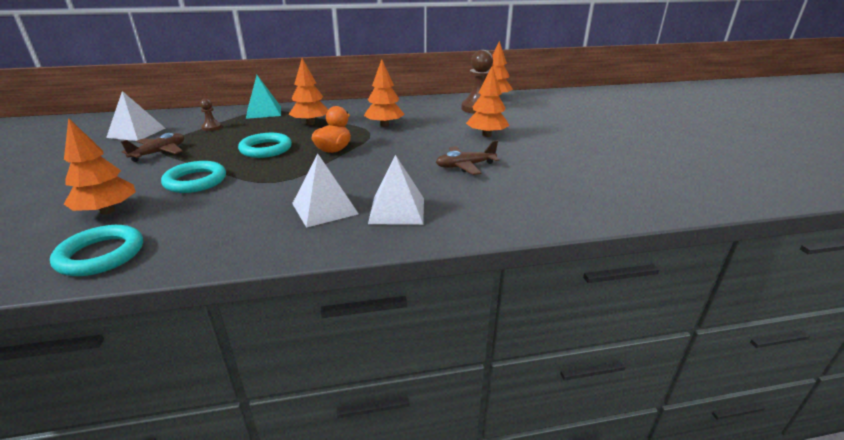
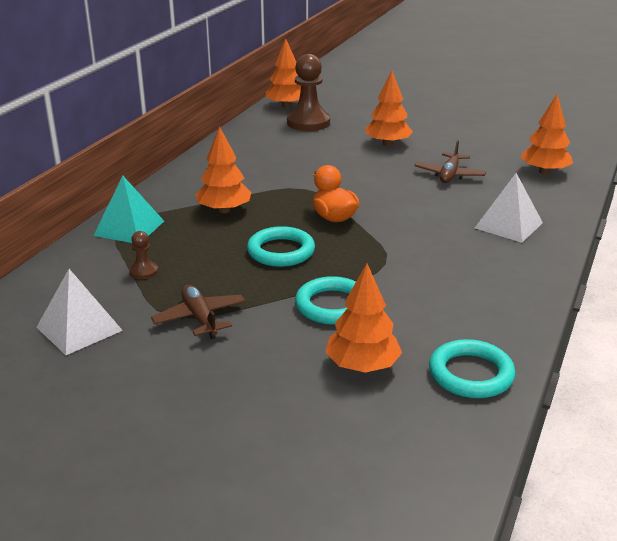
camera: 55 degrees left, 0 degrees up
white pyramid [292,154,359,228] -> none
orange tree [364,59,405,127] -> orange tree moved to [520,94,573,174]

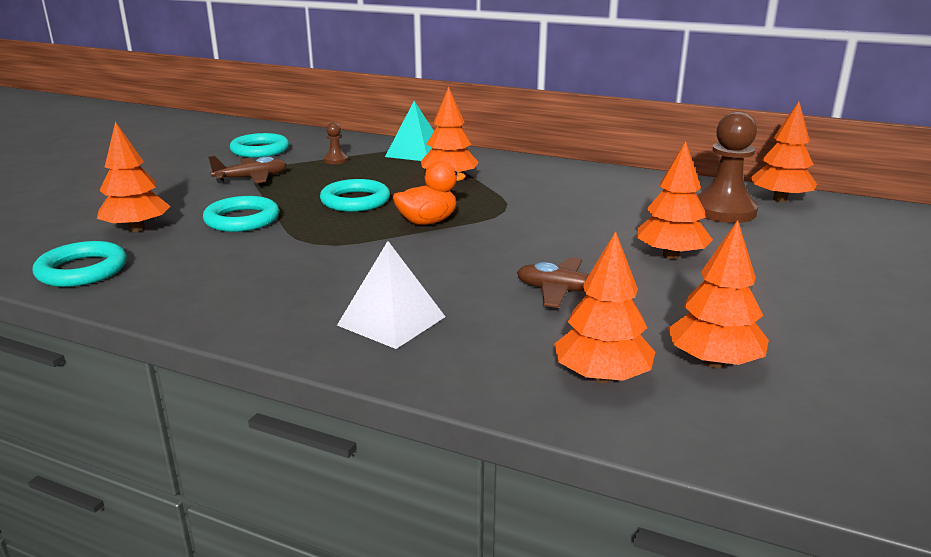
camera: 90 degrees right, 5 degrees down
white pyramid [36,269,123,355] -> turquoise ring [230,133,289,158]
none -> orange tree [668,220,769,368]

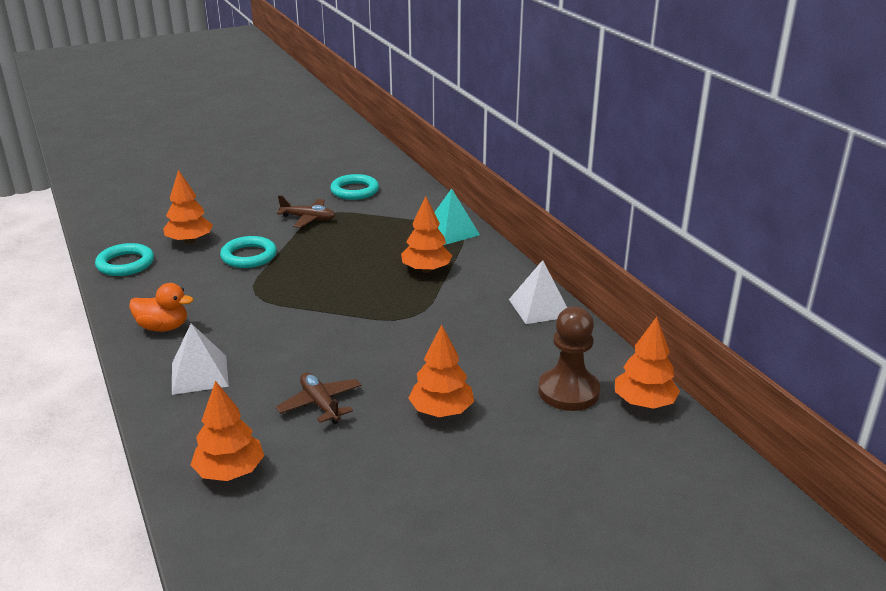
camera: 40 degrees right, 5 degrees up
turquoise ring [320,179,390,212] -> none
brown pawn [323,122,348,164] -> none
orange duck [393,161,466,225] -> orange duck moved to [129,283,193,332]
orange tree [668,220,769,368] -> none
none -> white pyramid [509,260,567,324]

